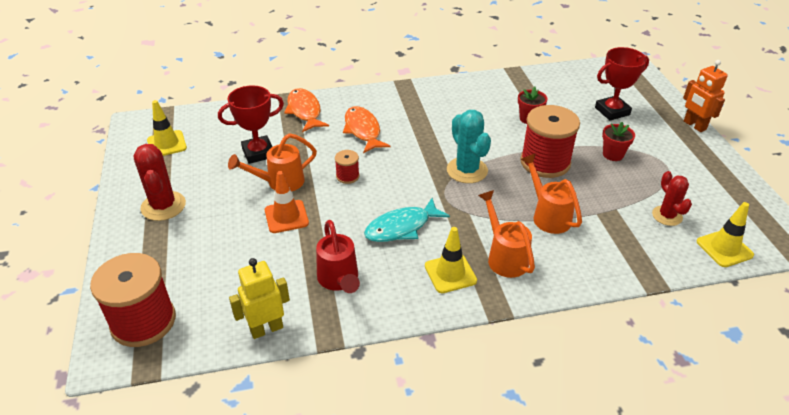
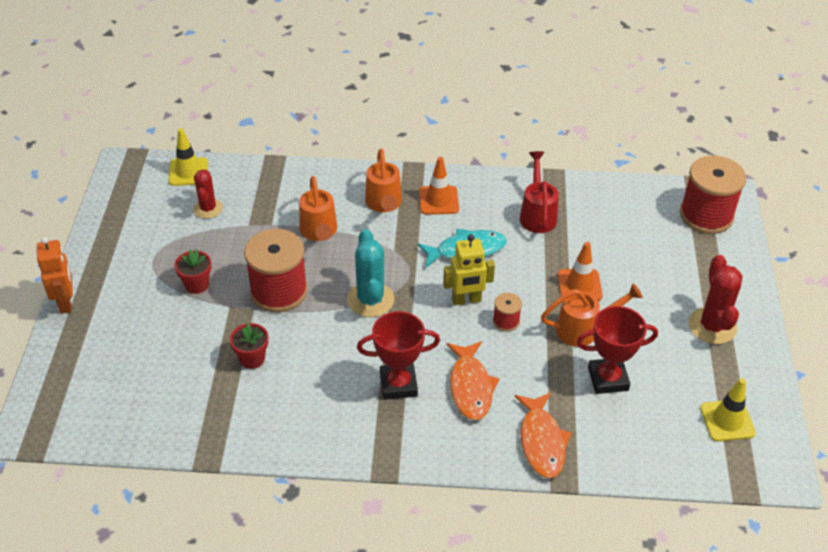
camera: 165 degrees left, 5 degrees up
yellow robot [229,258,290,339] -> yellow robot moved to [443,234,495,306]
yellow traffic cone [425,227,477,293] -> orange traffic cone [419,157,459,215]
red trophy [595,47,649,120] -> red trophy moved to [357,311,440,400]

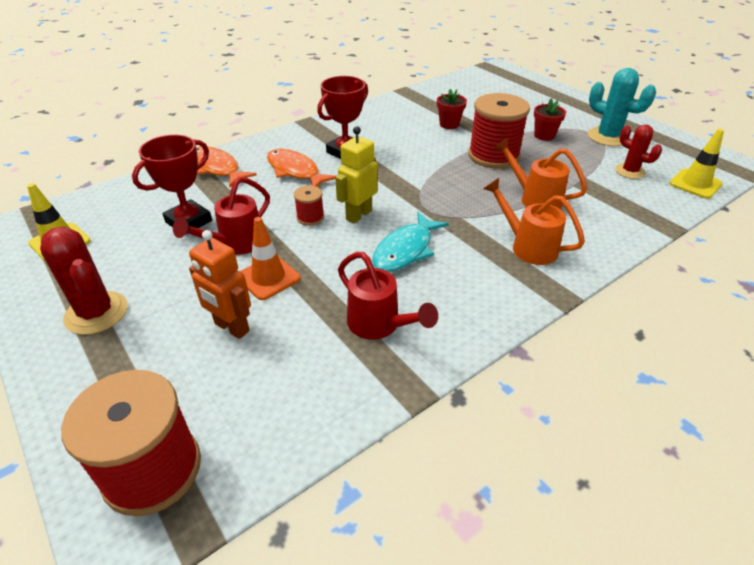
camera: 140 degrees right, 5 degrees down
orange robot [37,237,73,314] -> orange robot moved to [189,230,251,339]
turquoise cactus [347,229,394,317] -> turquoise cactus moved to [588,68,656,146]
orange traffic cone [419,157,459,215] -> none
orange watering can [541,283,643,347] -> red watering can [173,177,270,255]

